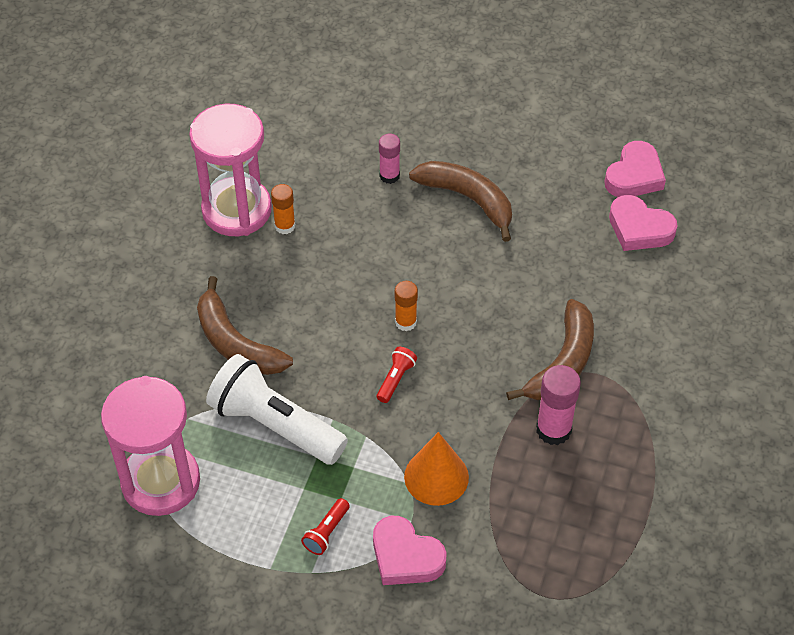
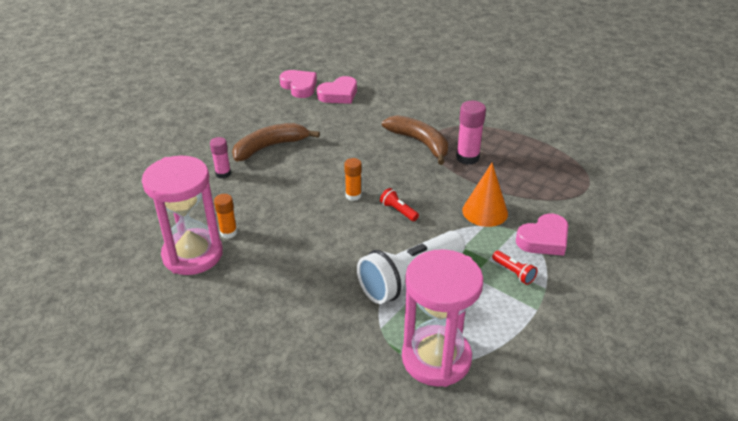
camera: 70 degrees left, 15 degrees down
brown banana [197,276,293,375] -> none

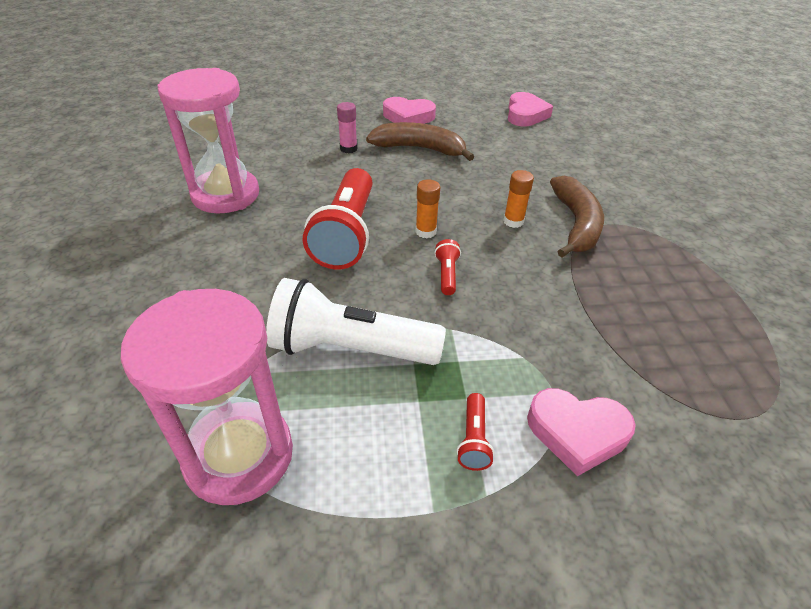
camera: 45 degrees right, 5 degrees up
orange glue stick [214,194,237,239] -> orange glue stick moved to [503,170,534,228]
pink heart [317,76,357,104] -> pink heart moved to [383,97,436,124]
pink glue stick [456,101,486,165] -> none
orange cone [462,163,508,227] -> none
none -> red flashlight [303,168,372,269]

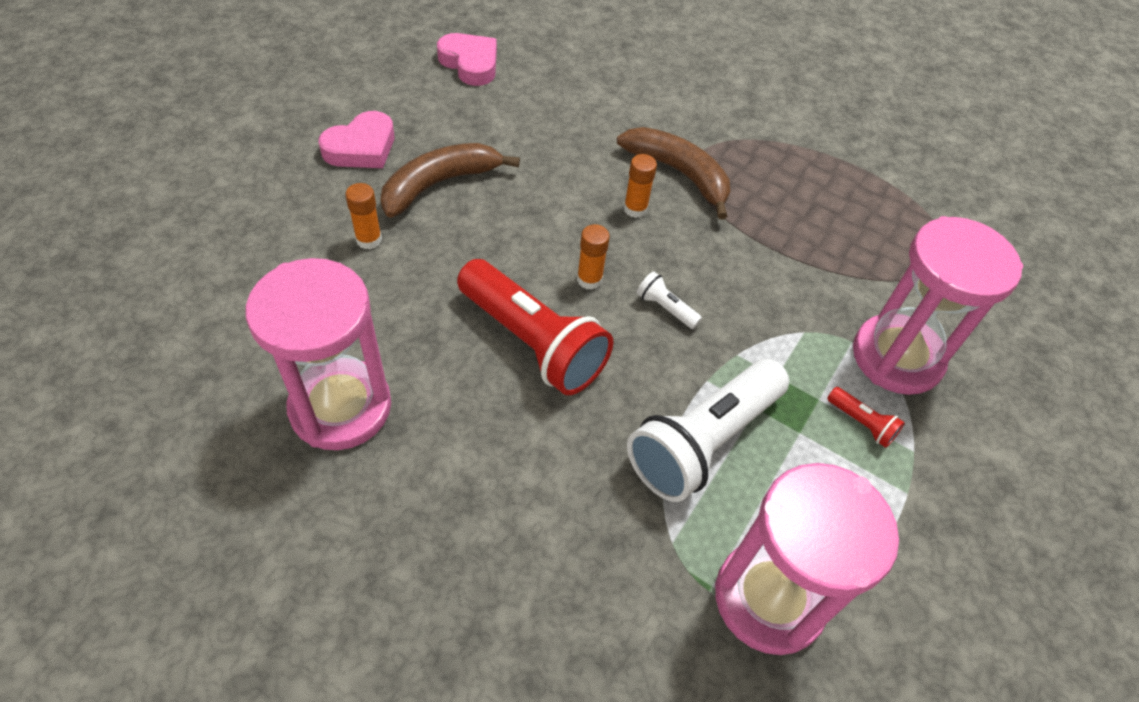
camera: 55 degrees left, 10 degrees up
pink glue stick [337,102,357,153] -> orange glue stick [345,183,382,249]
red flashlight [434,239,461,295] -> white flashlight [636,271,702,329]
pink heart [527,388,636,476] -> pink hourglass [853,216,1023,395]

